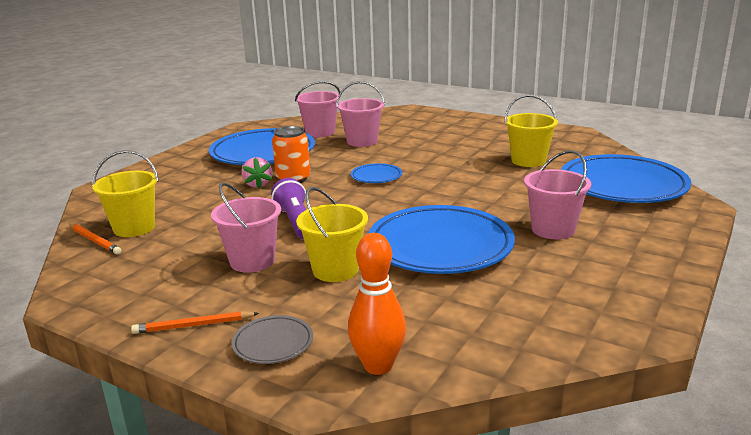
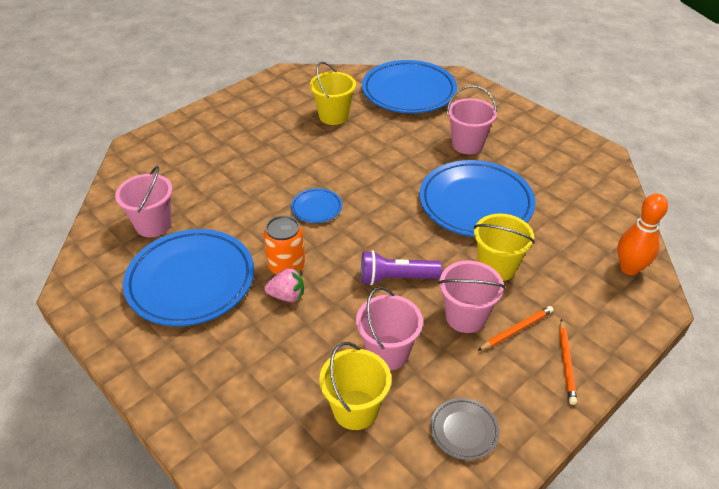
camera: 75 degrees left, 20 degrees up
orange pencil [70,224,122,255] -> orange pencil moved to [477,306,554,351]
grey plate [232,315,313,364] -> grey plate moved to [430,398,500,460]
pink bucket [336,81,385,147] -> pink bucket moved to [356,287,423,371]

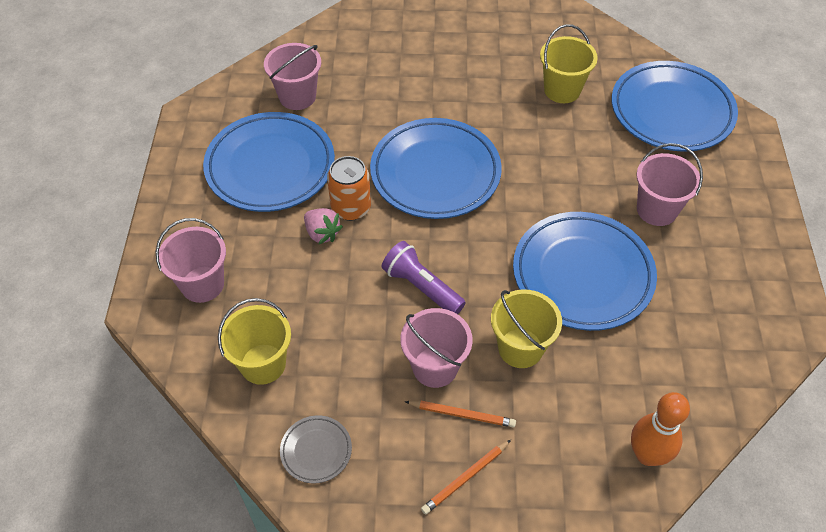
camera: 45 degrees right, 10 degrees up
blue plate [291,188,342,223] -> blue plate [370,118,502,219], size x2.25
pink bucket [356,287,423,371] -> pink bucket moved to [156,218,226,303]

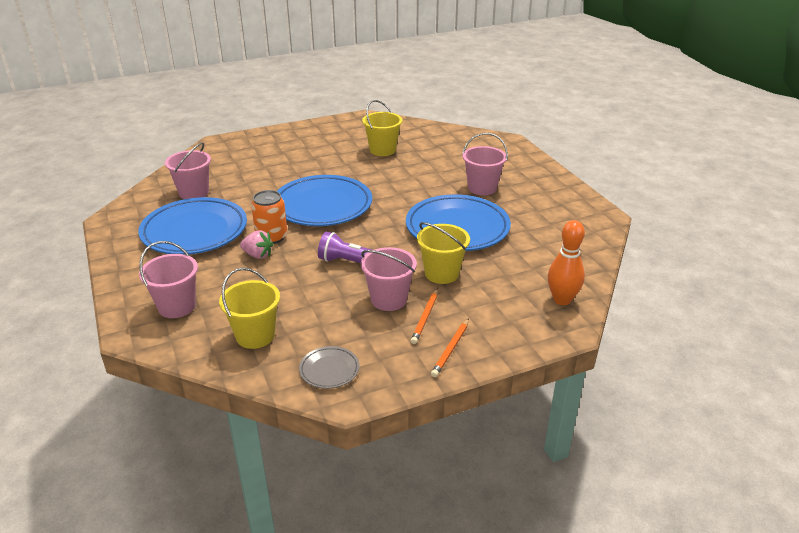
camera: 25 degrees left, 20 degrees down
orange pencil [405,401,516,428] -> orange pencil turned 120 degrees clockwise [411,288,438,344]
blue plate [612,61,738,152] -> none

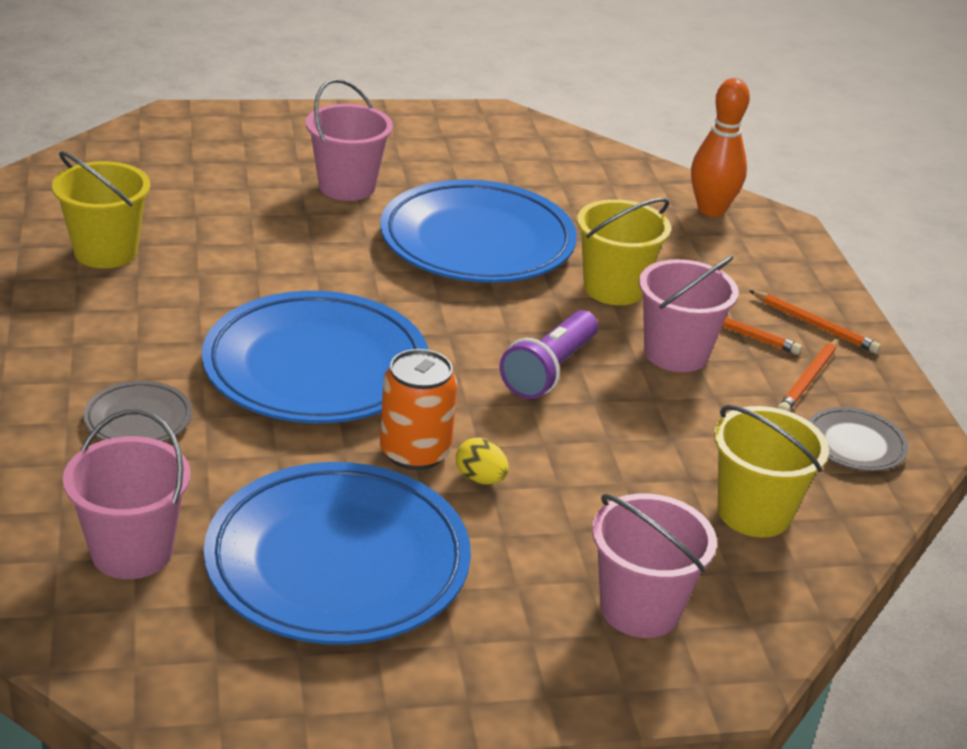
camera: 80 degrees left, 0 degrees up
pink strawberry [240,230,273,259] -> yellow egg [456,438,509,484]
none -> grey plate [84,381,192,442]
none -> orange pencil [778,338,838,411]

